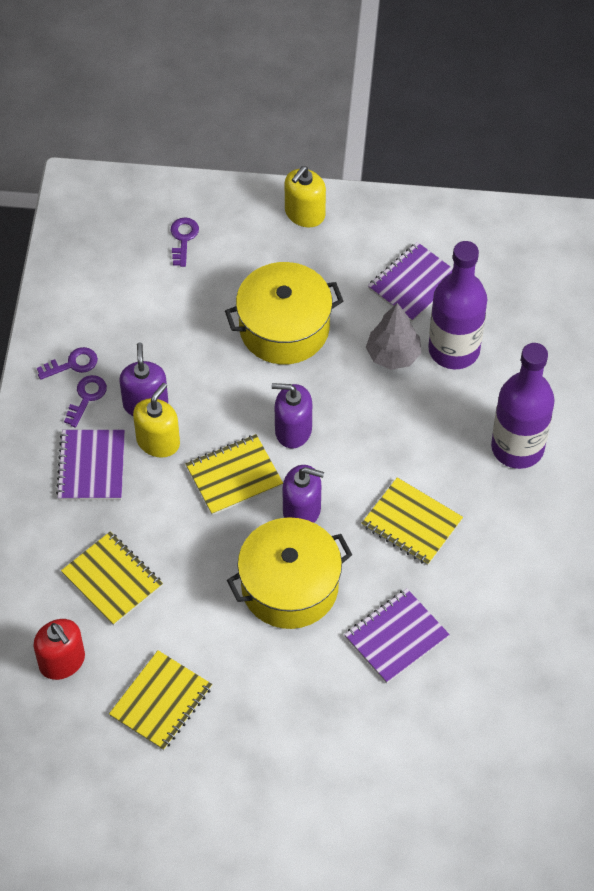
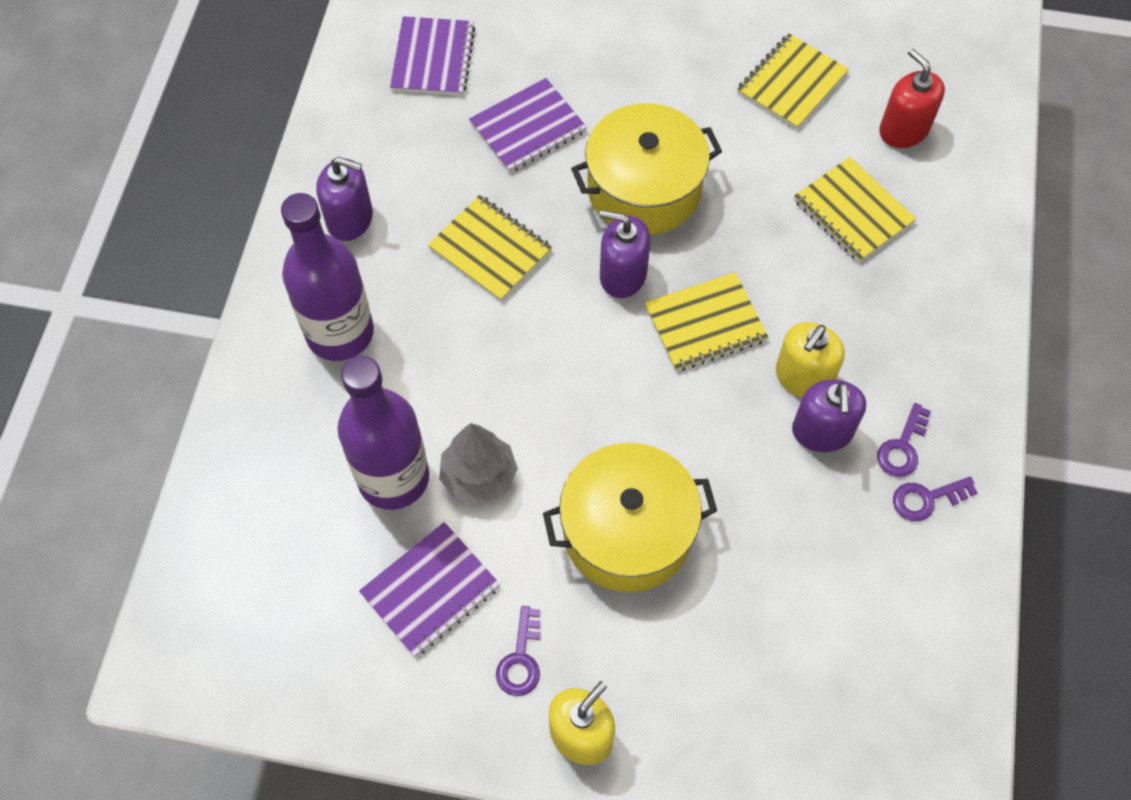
camera: 175 degrees left, 5 degrees up
purple notebook [56,430,125,500] -> purple notebook moved to [390,16,475,96]
purple key [171,217,199,267] -> purple key moved to [496,606,541,696]
purple soap dispenser [272,383,312,448] -> purple soap dispenser moved to [316,157,373,241]

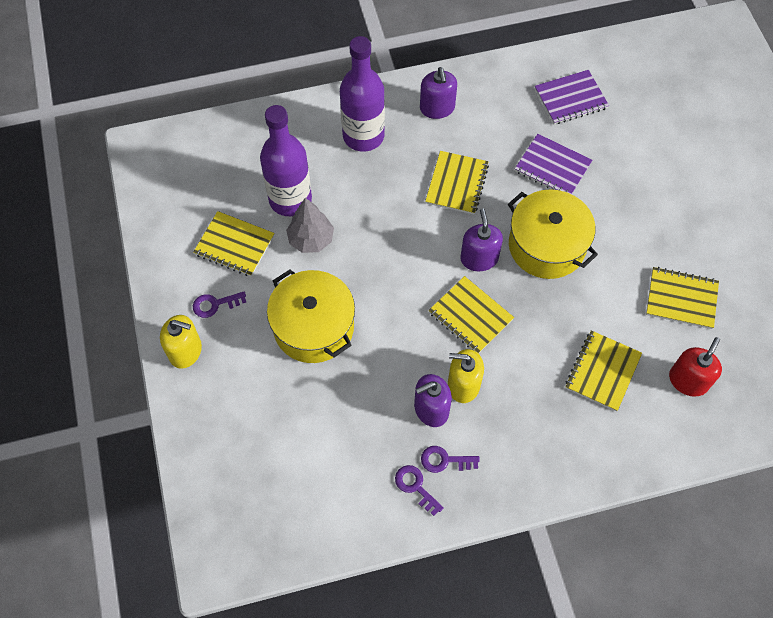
camera: 65 degrees right, 0 degrees up
purple notebook [359,522,500,657] -> yellow notebook [193,211,274,277]

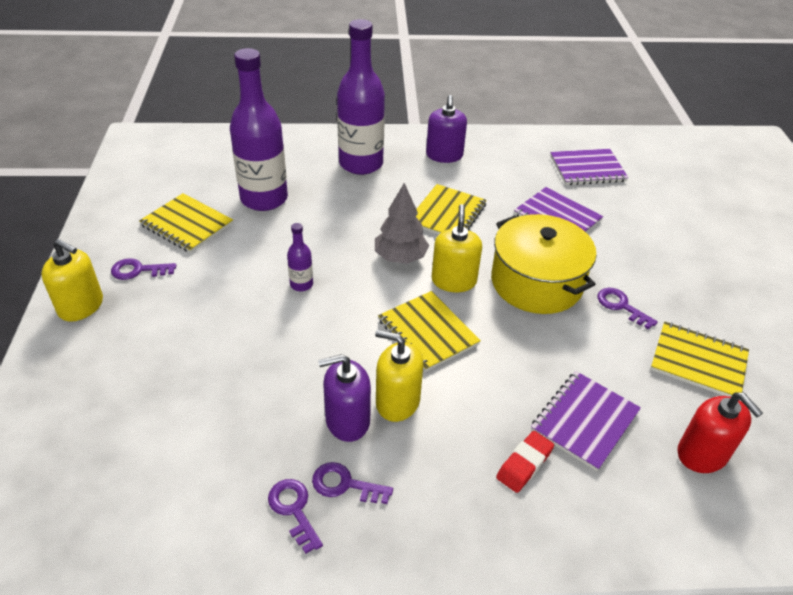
camera: 10 degrees right, 20 degrees down
yellow pot [267,269,355,363] -> none
grey tree [286,198,334,253] -> grey tree moved to [375,183,429,264]
purple soap dispenser [461,208,503,271] -> yellow soap dispenser [431,204,482,292]
yellow notebook [565,330,642,412] -> purple notebook [531,371,641,471]
red soap dispenser [669,337,722,397] -> red soap dispenser turned 105 degrees clockwise [677,392,763,473]
none -> purple bottle [287,223,313,291]
none -> red eraser [496,431,554,493]
none -> purple key [597,288,658,329]

